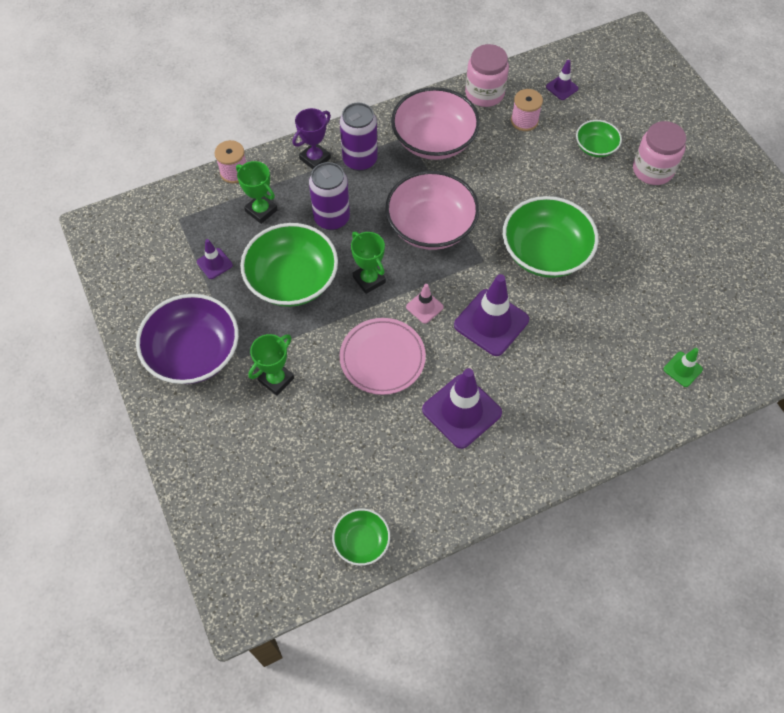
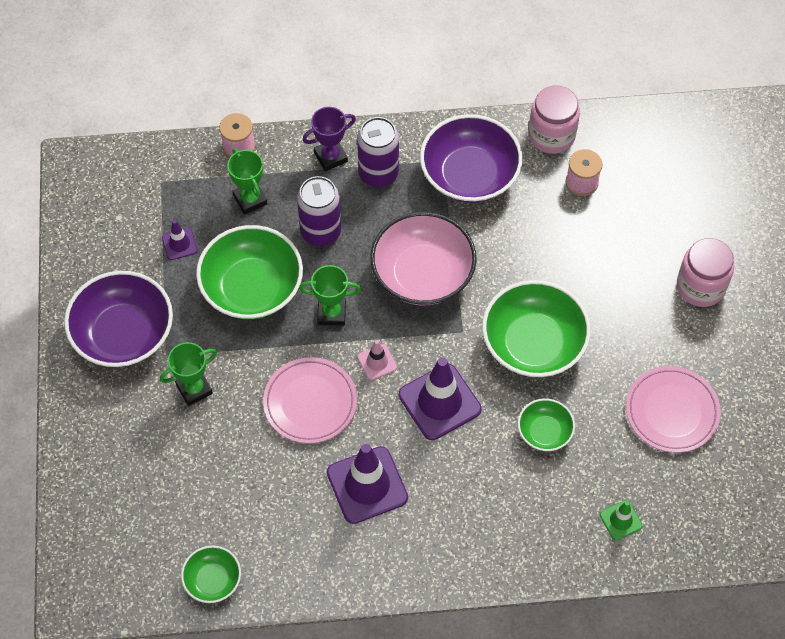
camera: 20 degrees right, 0 degrees up
green trophy [351,232,386,294] -> green trophy turned 75 degrees counterclockwise [299,265,361,326]
pink bowl [391,87,480,160] -> purple bowl [420,114,523,203]
purple traffic cone [546,60,579,100] -> none
green bowl [576,120,622,157] -> green bowl moved to [518,399,575,451]
none -> pink plate [626,366,721,453]

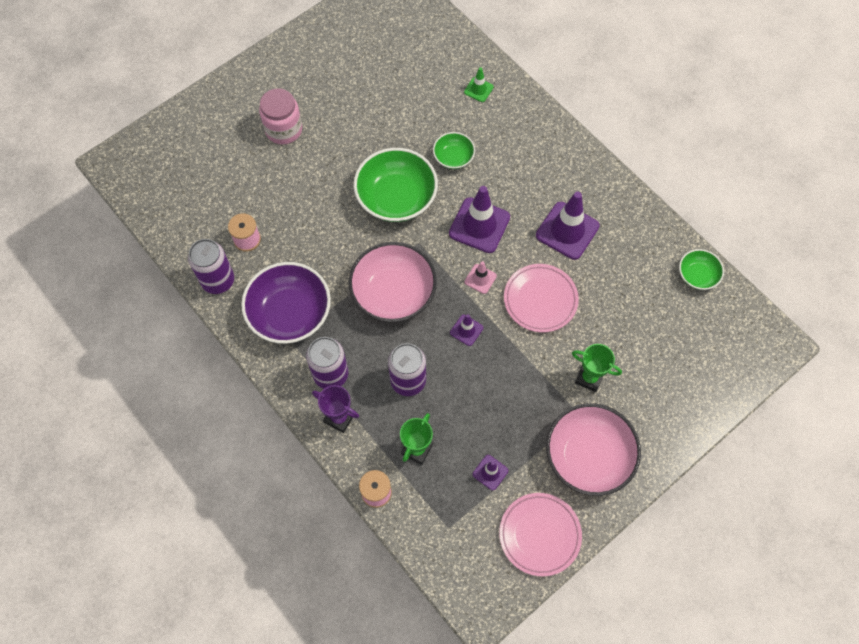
camera: 125 degrees left, 5 degrees up
purple bowl [64,271,173,367] -> pink bowl [546,403,641,496]
green bowl [196,225,303,319] -> none
green trophy [299,265,361,326] -> purple traffic cone [450,314,483,346]
pink jar [529,85,580,154] -> purple can [188,239,234,294]
pink plate [626,366,721,453] -> pink plate moved to [499,493,582,577]

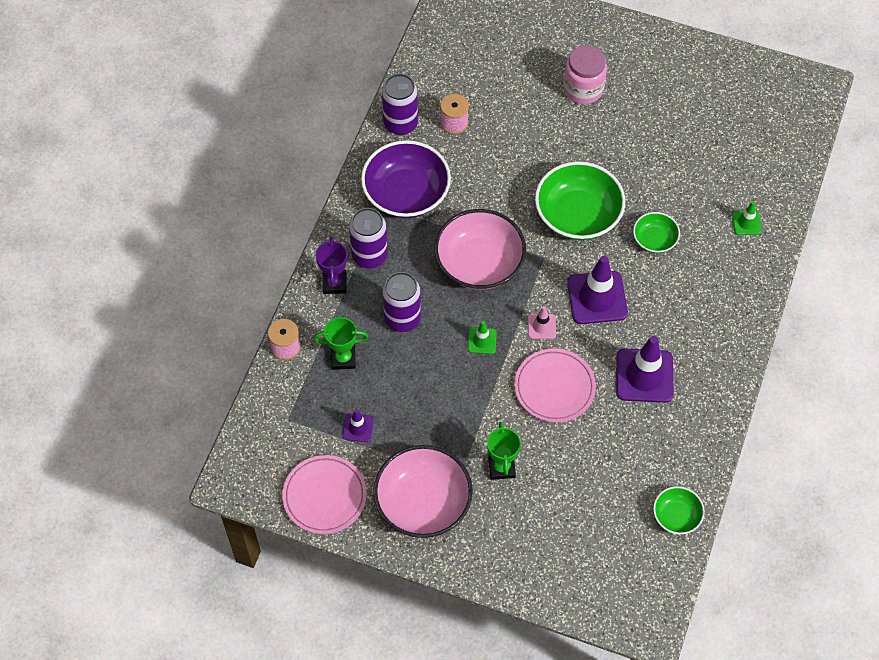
camera: 60 degrees right, 5 degrees down
purple traffic cone [450,314,483,346] -> green traffic cone [468,321,497,354]

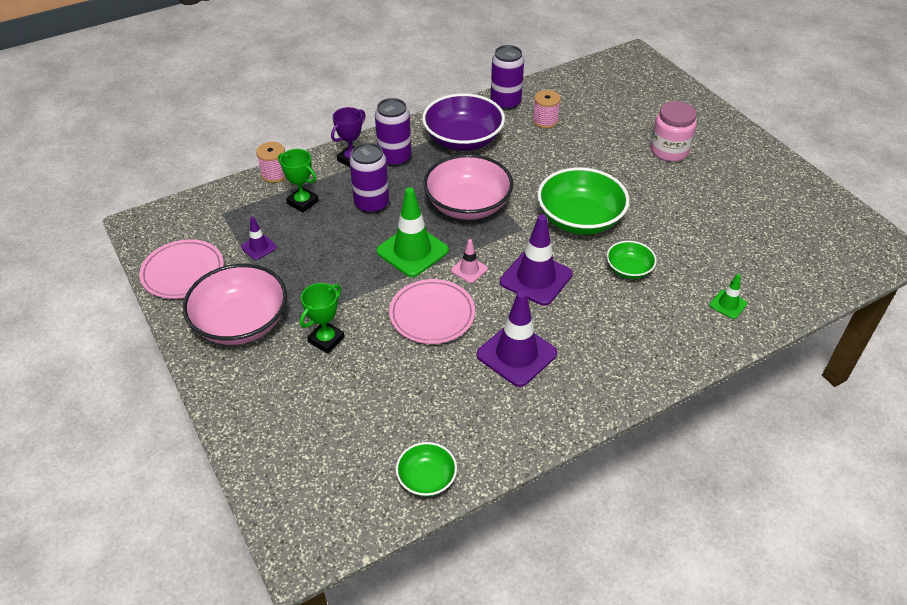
camera: 40 degrees right, 15 degrees down
green traffic cone [468,321,497,354] -> green traffic cone [376,187,449,277], size x2.00

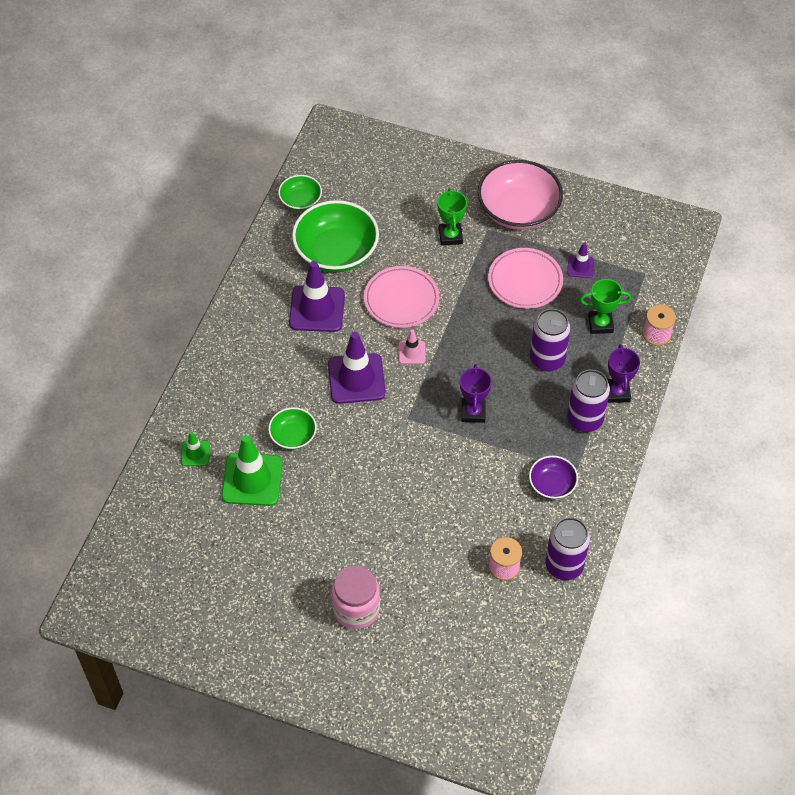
camera: 140 degrees right, 10 degrees up
pink plate [139,239,224,299] -> pink plate moved to [488,248,563,309]
green traffic cone [376,187,449,277] -> green traffic cone moved to [221,435,283,506]
purple bowl [422,93,505,151] -> purple bowl [529,456,578,499], size x0.52
pink bowl [423,154,514,220] -> purple trophy [460,364,492,423]
green bowl [537,167,629,235] -> green bowl moved to [292,200,379,272]

